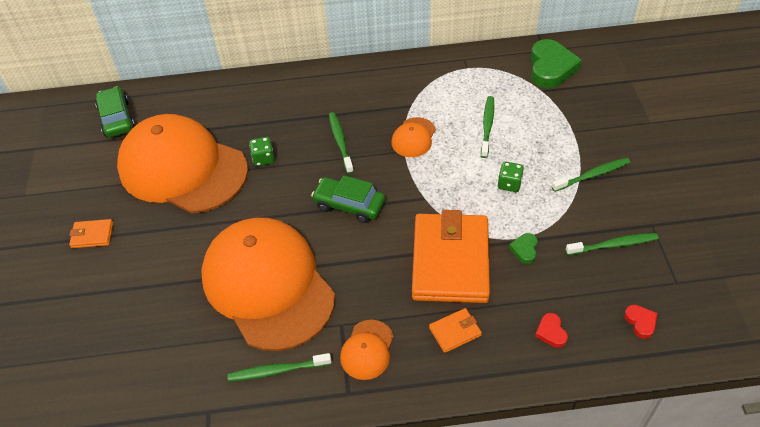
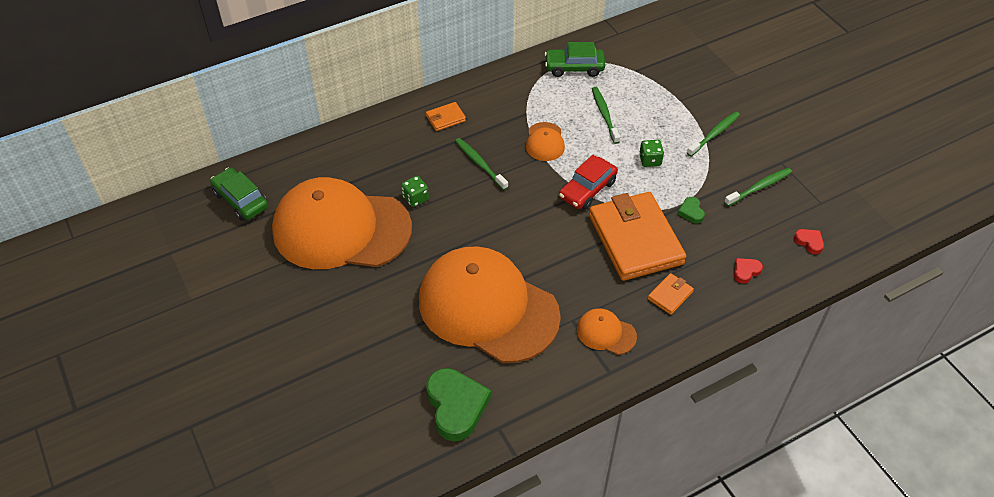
camera: 25 degrees left, 0 degrees up
orange wallet [69,219,113,248] -> orange wallet moved to [426,102,466,131]
green toothbrush [227,353,332,381] -> none
green car [311,175,385,223] -> green car moved to [545,42,605,77]
orange cap [340,320,394,380] -> orange cap turned 120 degrees clockwise [577,308,637,355]
green heart [531,39,582,88] -> green heart moved to [426,368,491,441]
red heart [535,313,568,348] -> red heart turned 90 degrees clockwise [734,258,763,284]
none -> red car [559,155,618,210]

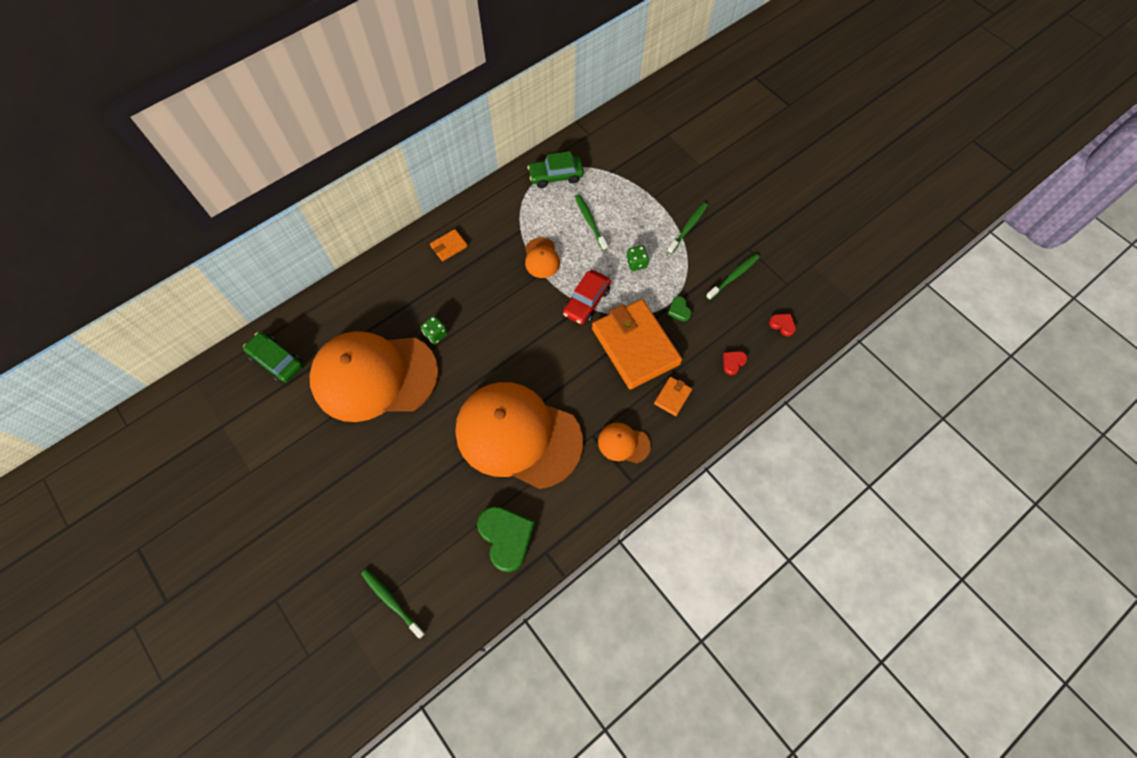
camera: 10 degrees left, 15 degrees up
green toothbrush [455,138,508,190] -> green toothbrush moved to [361,569,425,638]

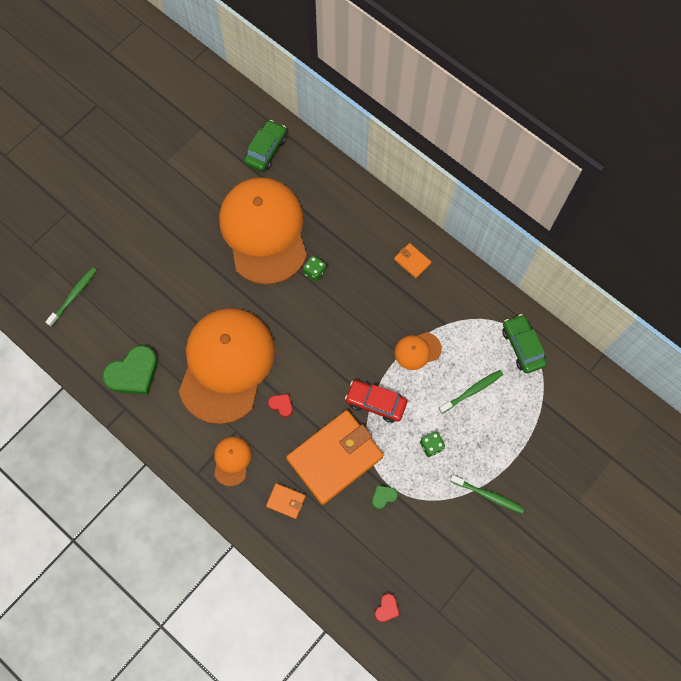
camera: 80 degrees right, 5 degrees up
green toothbrush [706,254,760,300] -> none
red heart [723,351,748,375] -> red heart moved to [268,394,293,417]

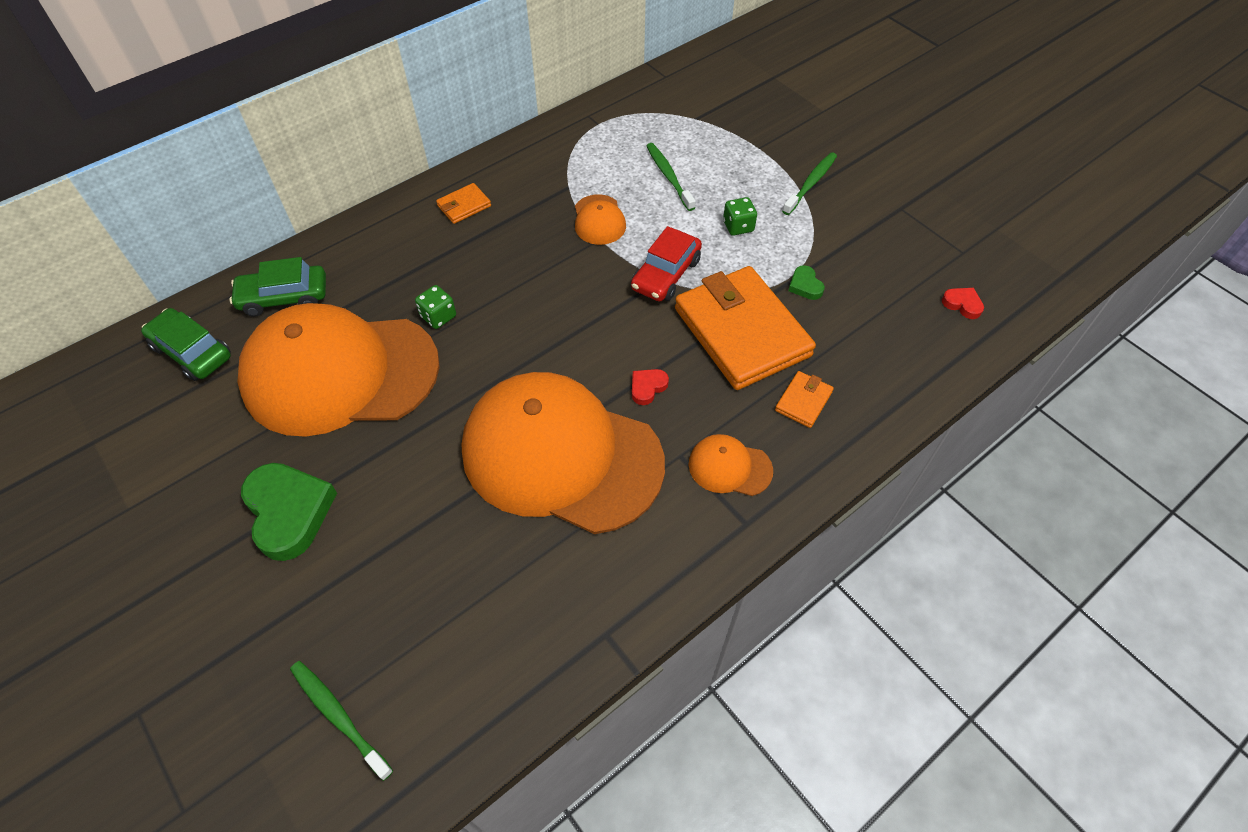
camera: 80 degrees left, 15 degrees down
green heart [103,345,158,395] -> green heart moved to [241,463,337,561]
green car [502,314,547,373] -> green car moved to [229,257,326,317]

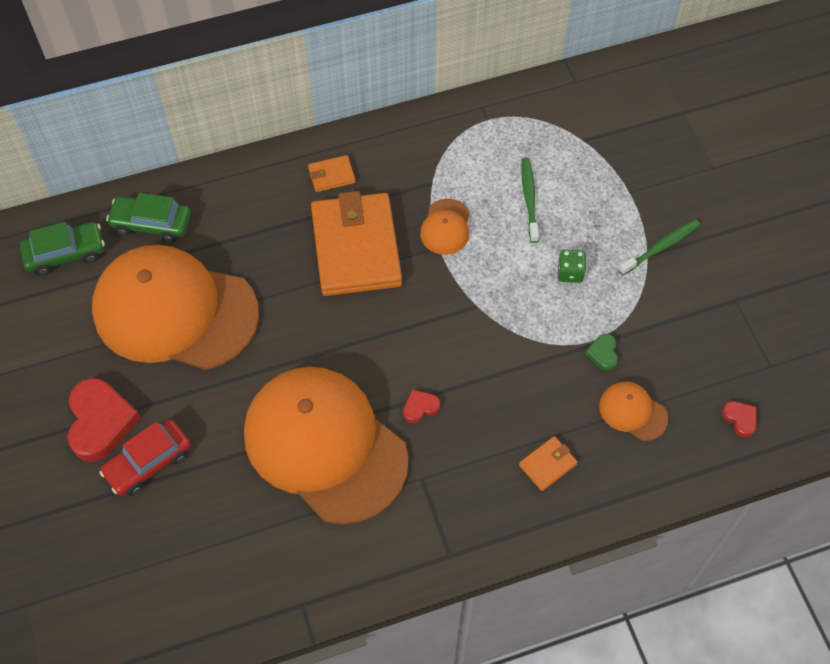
camera: 20 degrees right, 5 degrees up
green car [141,308,231,381] -> green car turned 105 degrees clockwise [20,222,105,276]
green heart [241,463,337,561] -> red heart [67,378,141,462]
green toothbrush [290,661,393,781] -> none
green dice [415,285,456,329] -> none
red car [631,226,702,302] -> red car moved to [99,419,191,496]
orange wallet [675,266,816,390] -> orange wallet moved to [311,191,402,296]
orange cap [689,434,773,496] -> orange cap moved to [599,382,669,441]

